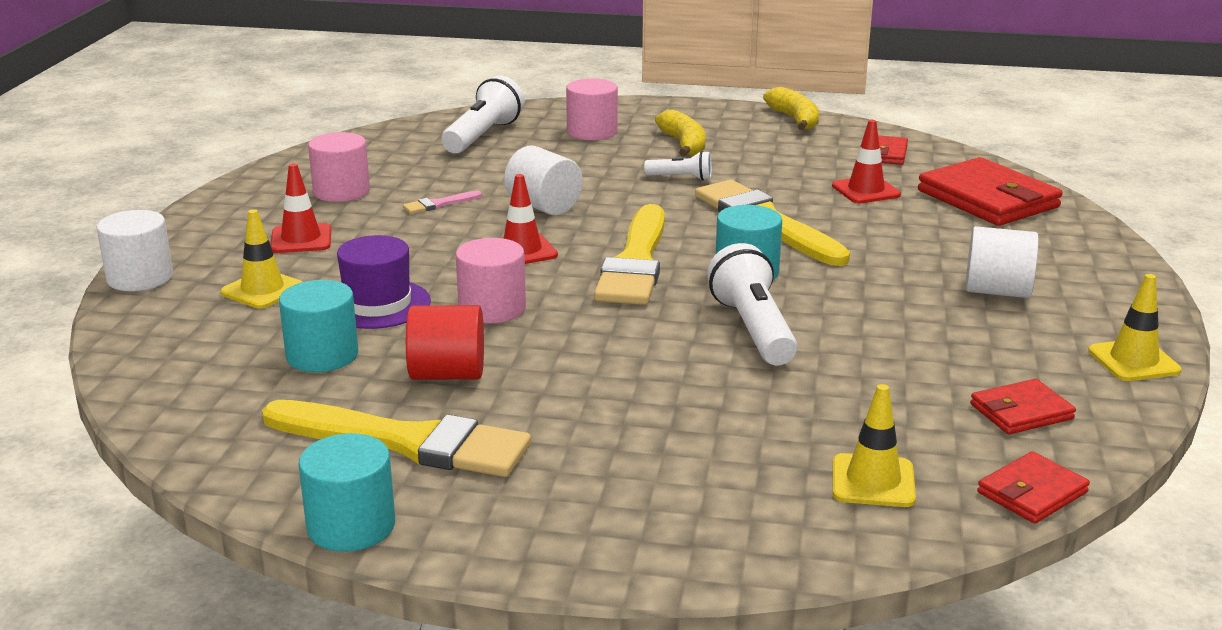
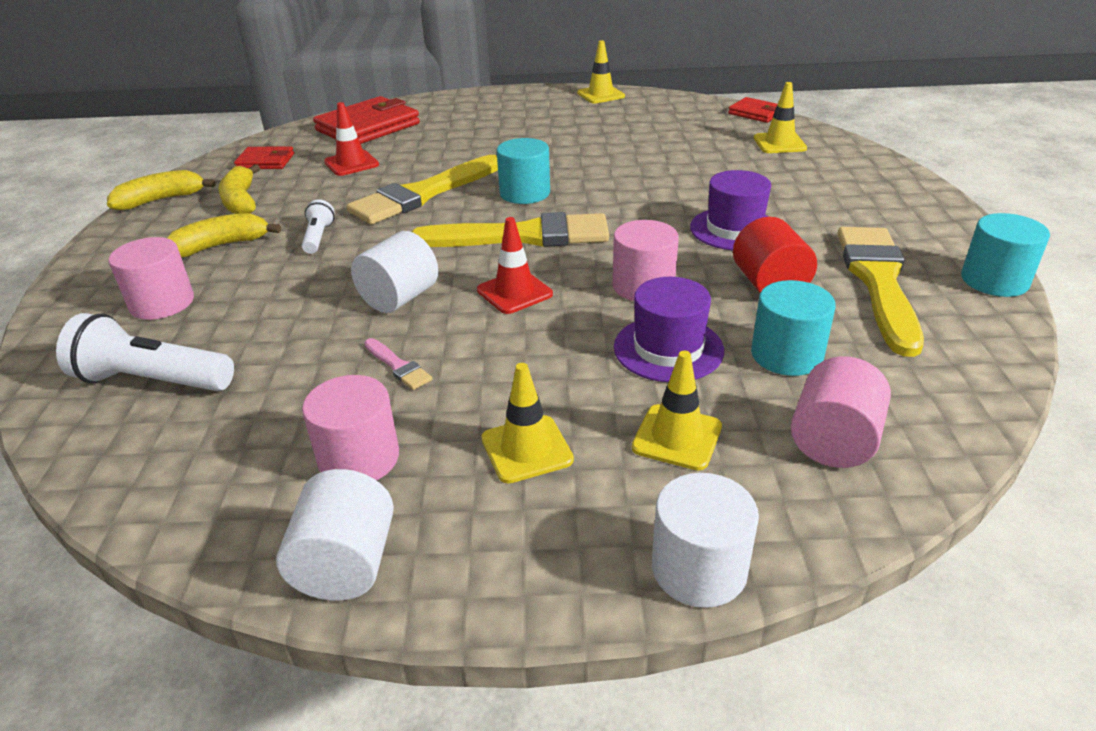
camera: 100 degrees left, 10 degrees up
red traffic cone [270,164,331,253] -> yellow traffic cone [482,363,574,483]
white flashlight [707,243,797,365] -> none
white cylinder [966,226,1039,298] -> white cylinder moved to [276,469,394,601]
red wallet [970,379,1076,434] -> none
none -> yellow banana [218,164,260,214]
none -> purple hat [690,170,771,250]
none -> pink cylinder [791,356,891,468]

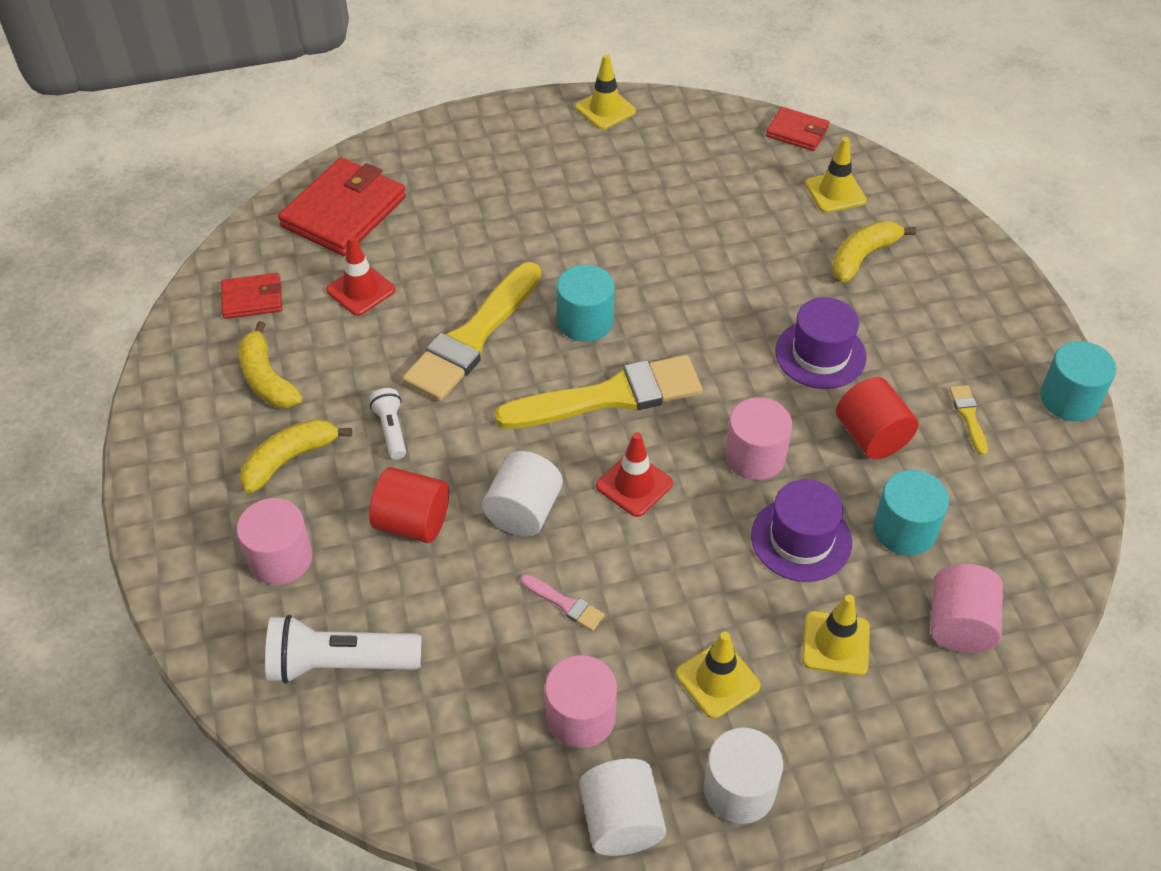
camera: 15 degrees left, 15 degrees up
yellow banana [107,170,216,210] -> yellow banana moved to [832,221,916,283]
white cylinder [652,473,759,608] -> white cylinder moved to [704,728,783,824]
yellow brush [837,227,924,357] -> yellow brush [949,385,988,455], size x0.41
none -> red cylinder [369,467,449,543]

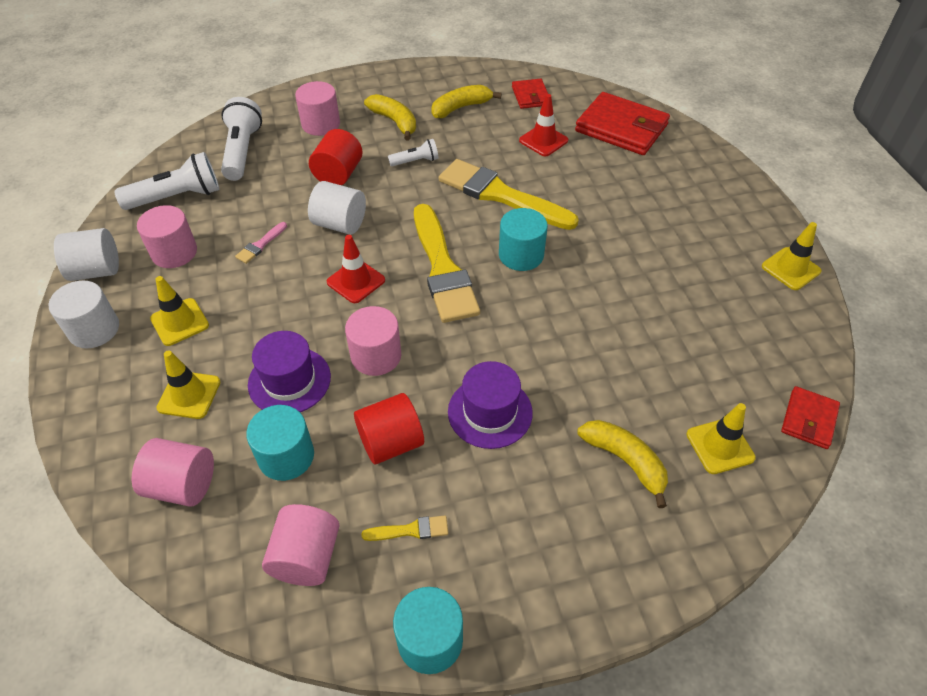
camera: 90 degrees right, 0 degrees up
none -> white flashlight [114,152,219,210]
none -> pink cylinder [262,504,340,586]

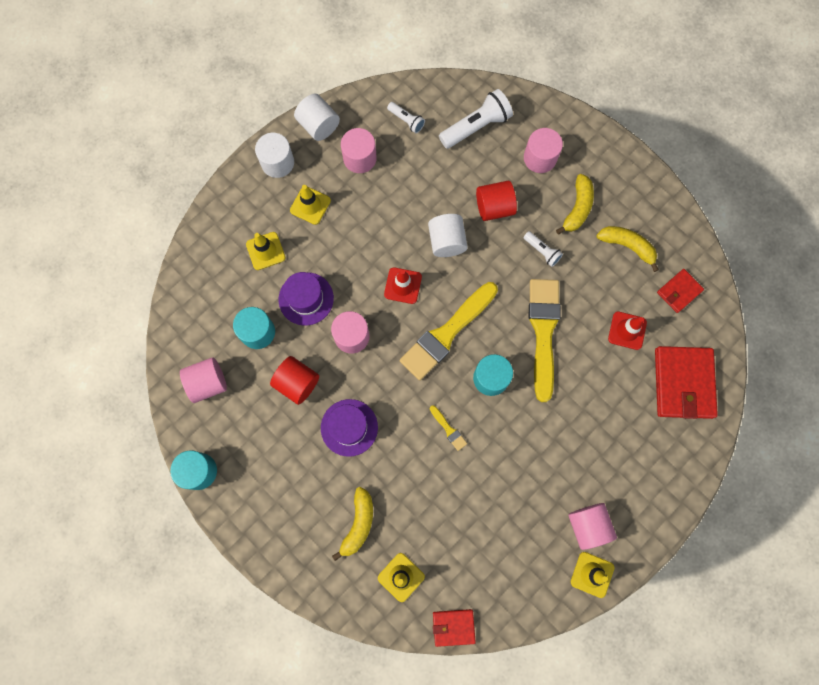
camera: 60 degrees right, 25 degrees up
white flashlight [114,152,219,210] -> white flashlight [387,102,425,133], size x0.54
pink cylinder [132,438,214,506] -> pink cylinder moved to [568,503,617,550]
pink brush [235,222,287,264] -> none
yellow brush [361,516,448,541] -> yellow brush moved to [430,405,467,451]

